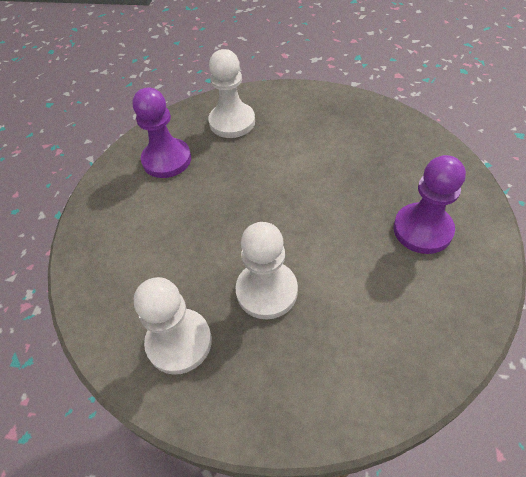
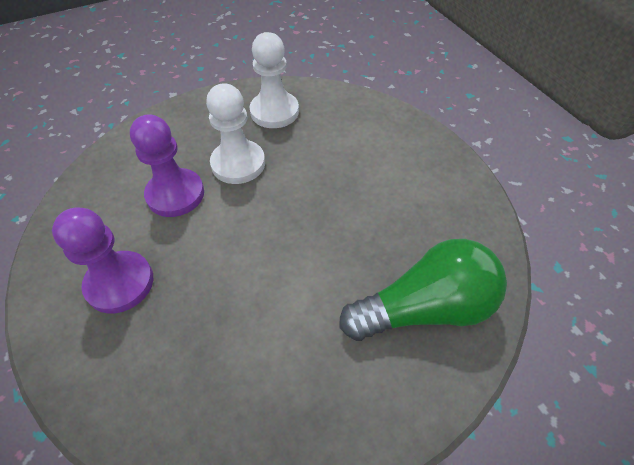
camera: 140 degrees right, 0 degrees up
purple pawn [133,87,191,178] -> purple pawn moved to [130,114,204,217]
white pawn [208,49,255,138] -> green light bulb [339,239,507,341]

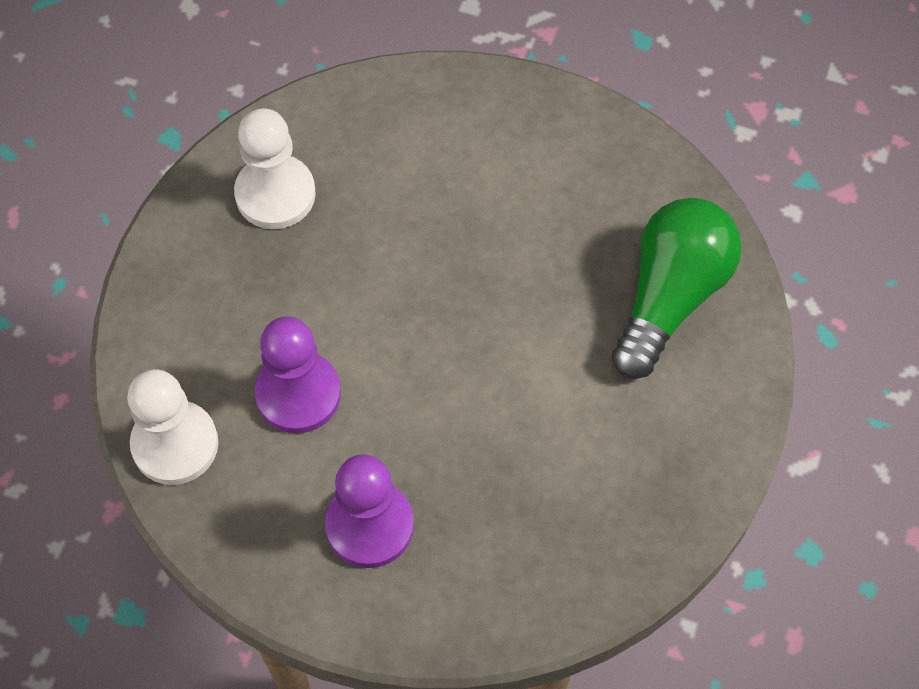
camera: 45 degrees left, 10 degrees up
white pawn [206,83,265,184] -> white pawn moved to [127,369,218,485]

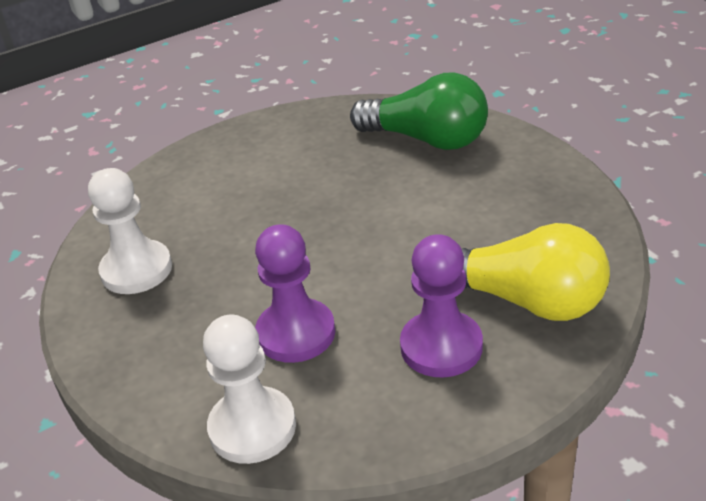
camera: 45 degrees left, 25 degrees down
green light bulb [612,198,742,379] -> green light bulb turned 135 degrees clockwise [350,73,488,150]
none -> yellow light bulb [462,223,610,321]

